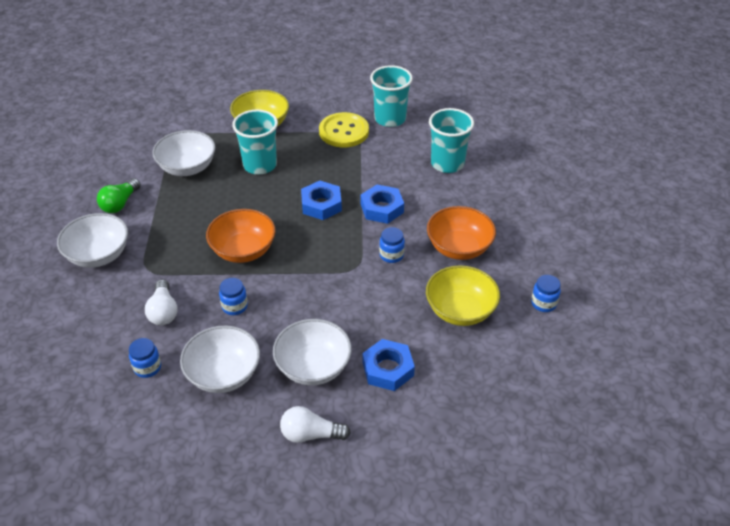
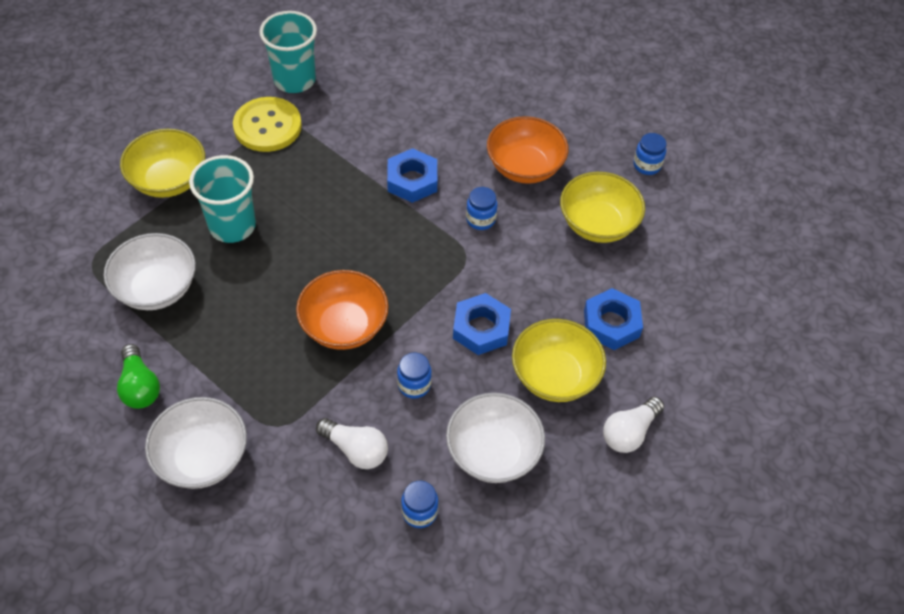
camera: 50 degrees left, 10 degrees up
white bowl [273,319,352,386] -> yellow bowl [512,319,606,402]
blue nut [301,181,342,220] -> blue nut moved to [453,293,511,355]
turquoise cup [429,108,474,173] -> none

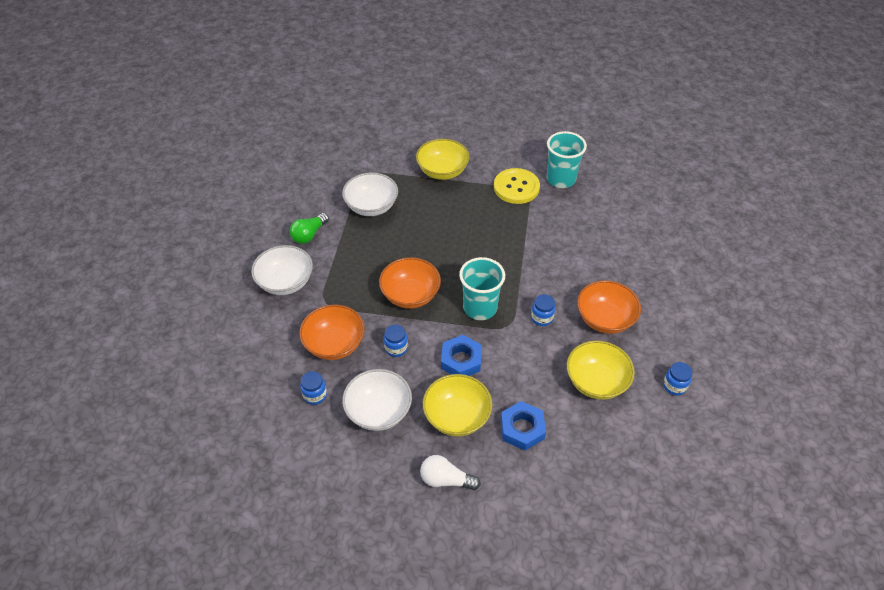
camera: 60 degrees right, 5 degrees down
turquoise cup [189,155,256,243] -> turquoise cup moved to [459,257,505,320]
white light bulb [316,418,388,469] -> orange bowl [299,305,365,360]
blue nut [387,148,437,203] -> none

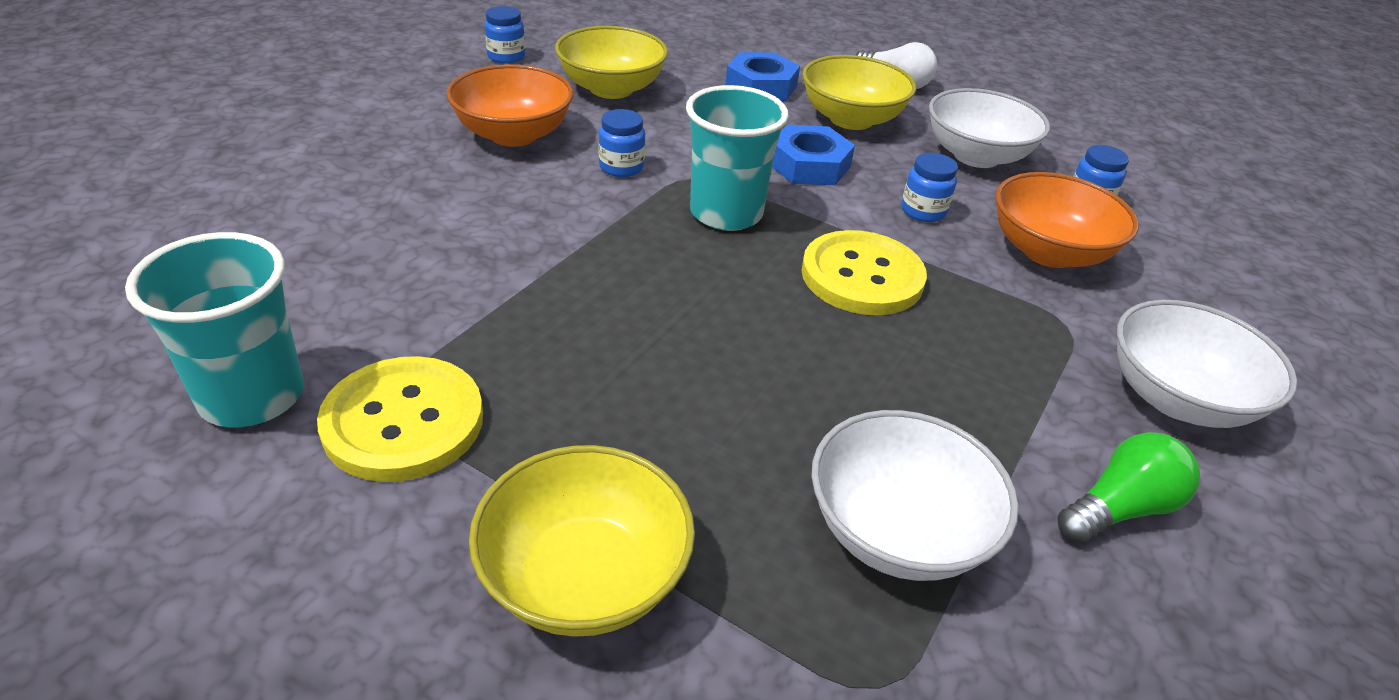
camera: 160 degrees left, 10 degrees down
orange bowl [379,257,441,309] -> yellow button [801,230,927,315]

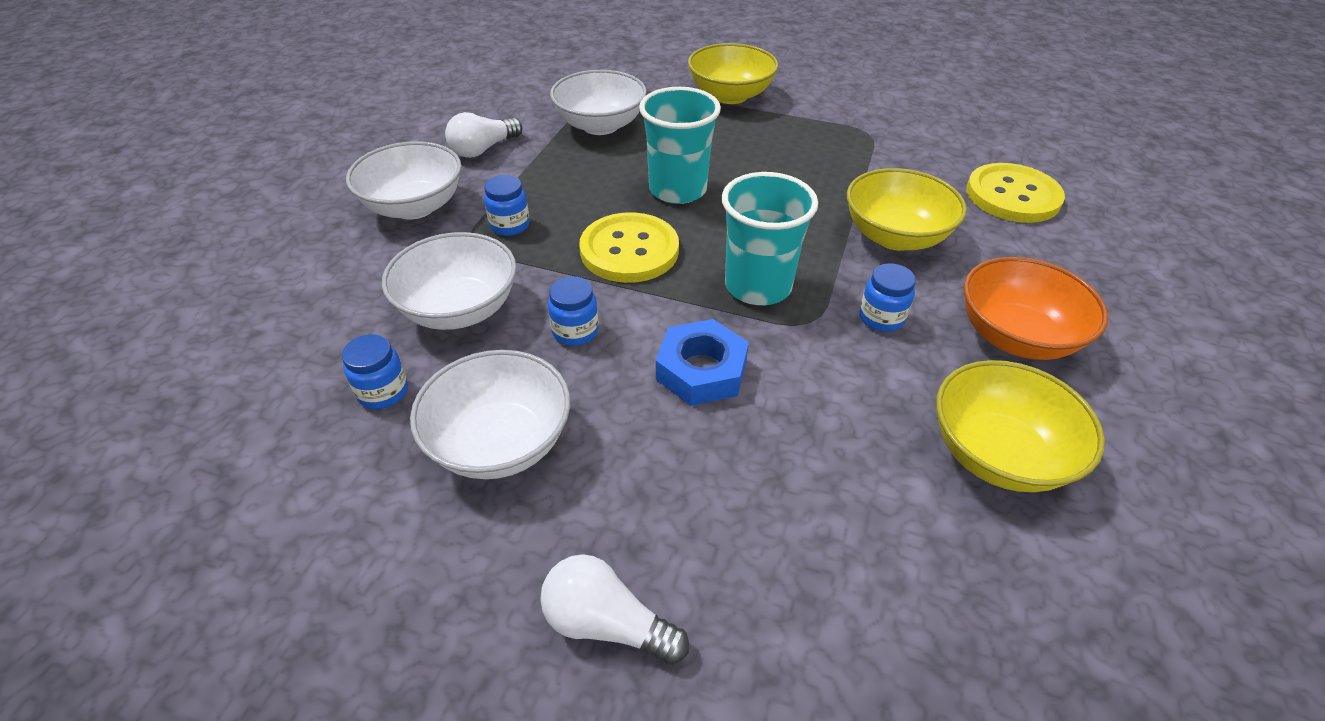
camera: 170 degrees right, 5 degrees up
turquoise cup [125,232,304,428] -> turquoise cup moved to [639,87,721,204]
yellow button [317,356,483,482] -> yellow button moved to [966,163,1065,223]
blue jar [484,6,525,64] -> blue jar moved to [484,175,530,236]
blue nut [726,52,800,101] -> none
yellow bowl [802,55,916,130] -> yellow bowl moved to [847,168,967,251]
orange bowl [995,172,1139,268] -> white bowl [382,232,516,330]
green light bulb [1057,432,1200,543] -> white light bulb [445,112,522,158]

